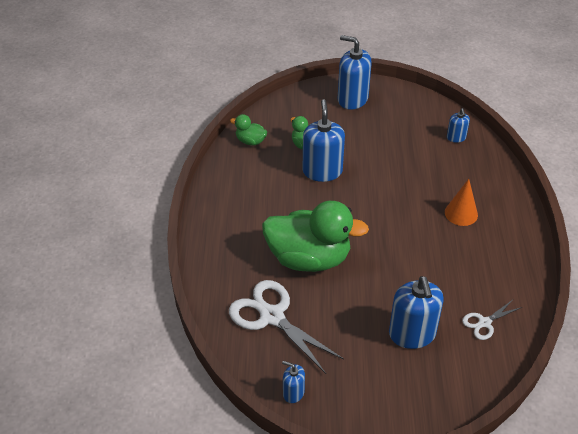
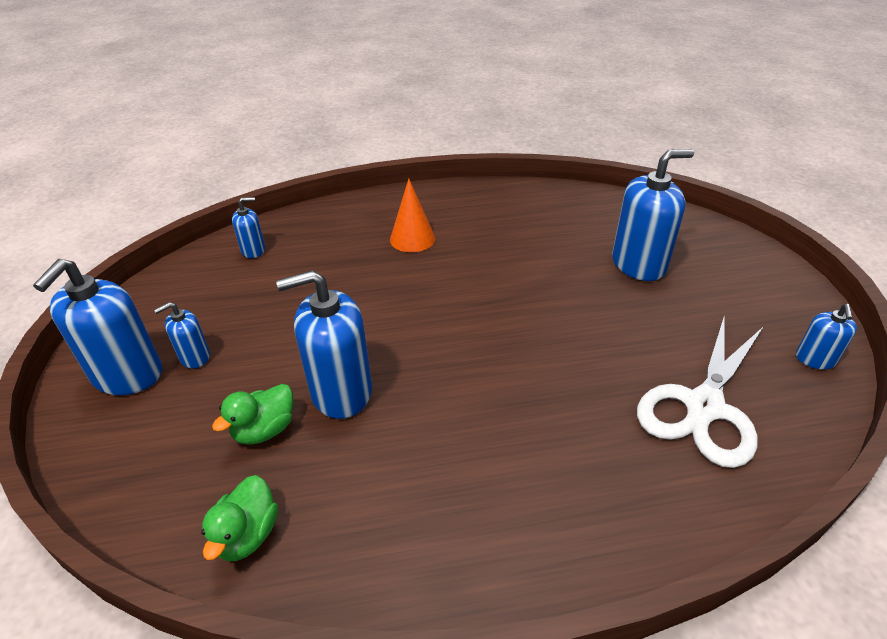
camera: 100 degrees left, 5 degrees down
green duck [262,201,369,272] -> none
white scissors [462,300,522,340] -> none
none -> blue soap dispenser [154,302,210,368]

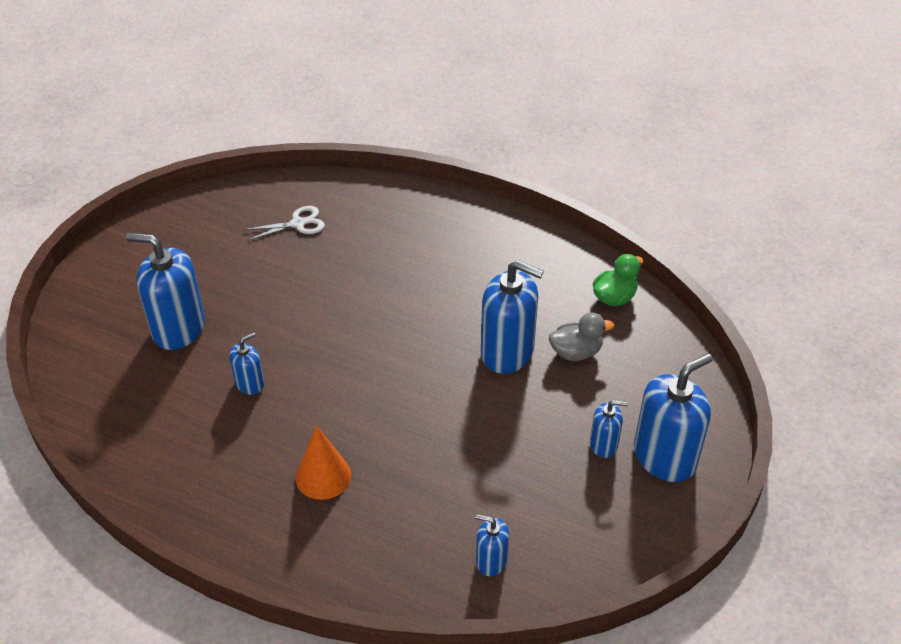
camera: 145 degrees left, 5 degrees up
green duck [212,384,293,445] -> grey duck [549,313,614,361]
white scissors [637,314,764,468] -> white scissors [243,206,325,241], size x0.51
blue soap dispenser [796,304,857,369] -> blue soap dispenser moved to [229,332,264,395]

